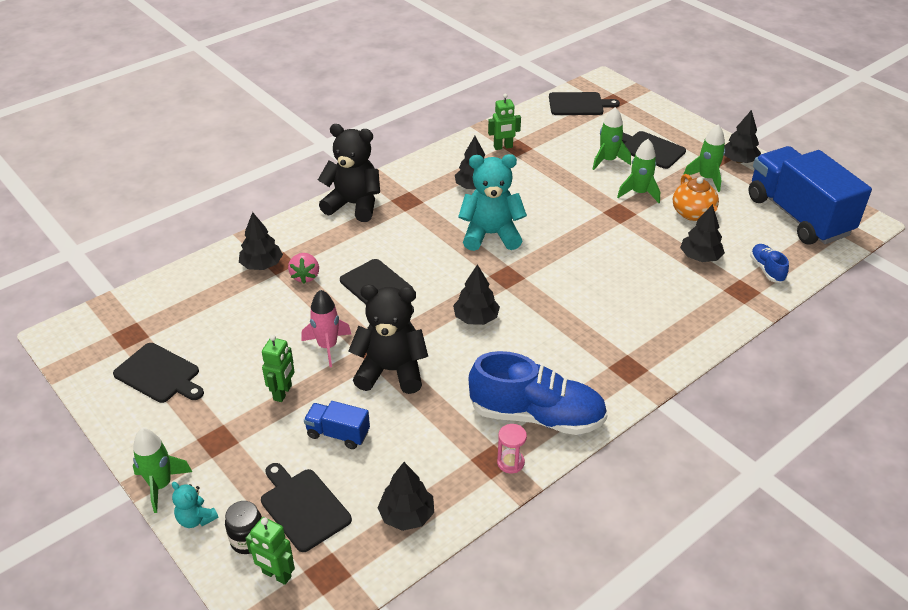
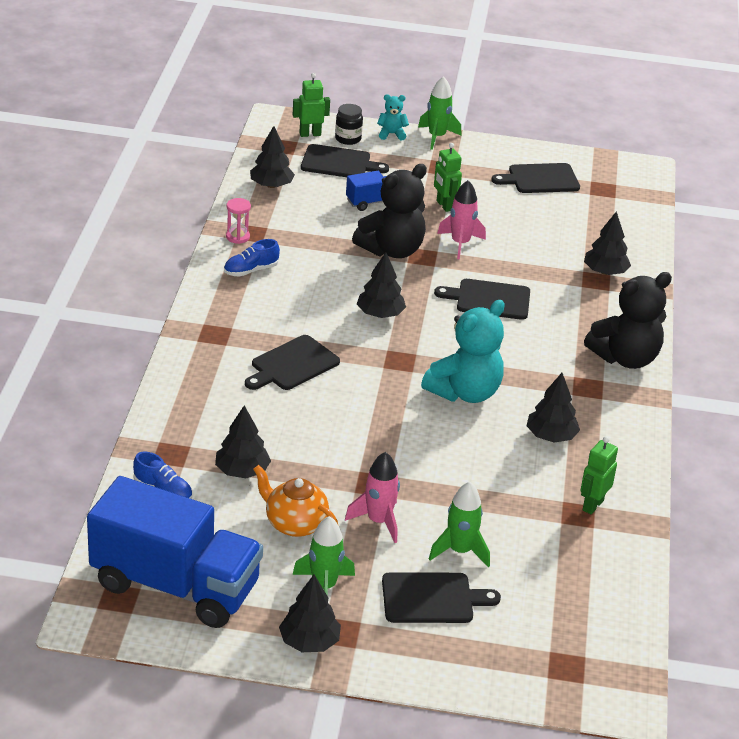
camera: 135 degrees right, 5 degrees down
pink strawberry [288,253,319,284] -> none
blue shoe [469,351,608,435] -> blue shoe [224,239,280,277], size x0.46
black cutting board [549,92,620,115] -> black cutting board moved to [245,335,340,390]
green rocket [617,139,660,203] -> pink rocket [345,452,400,543]

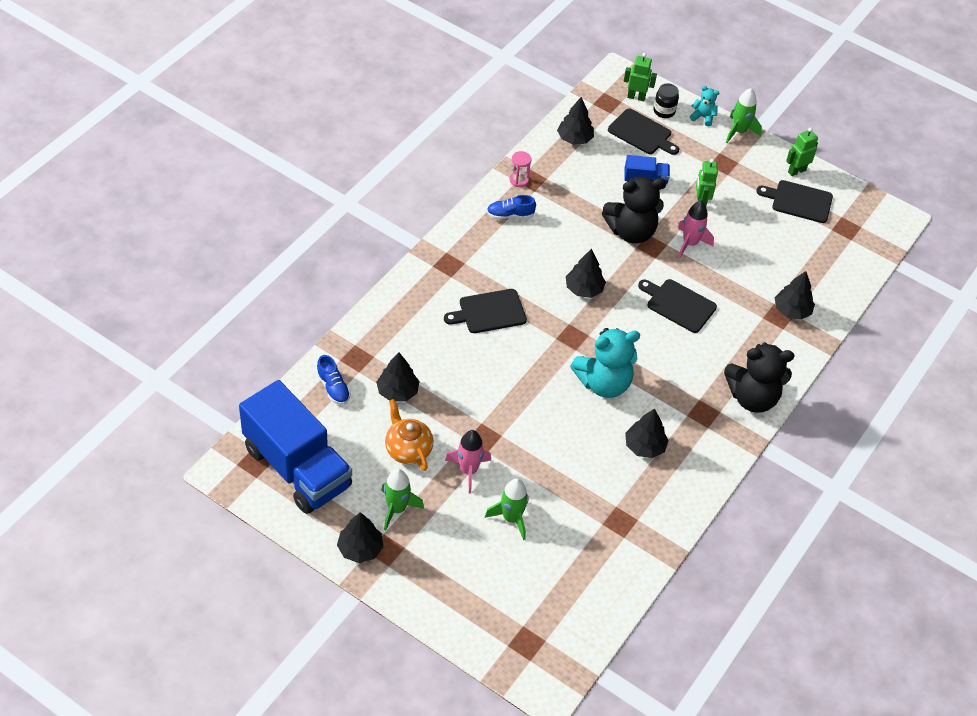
camera: 25 degrees right, 15 degrees up
black cutting board [382,572,501,623] -> none
green robot [580,436,618,514] -> green robot moved to [786,128,818,176]

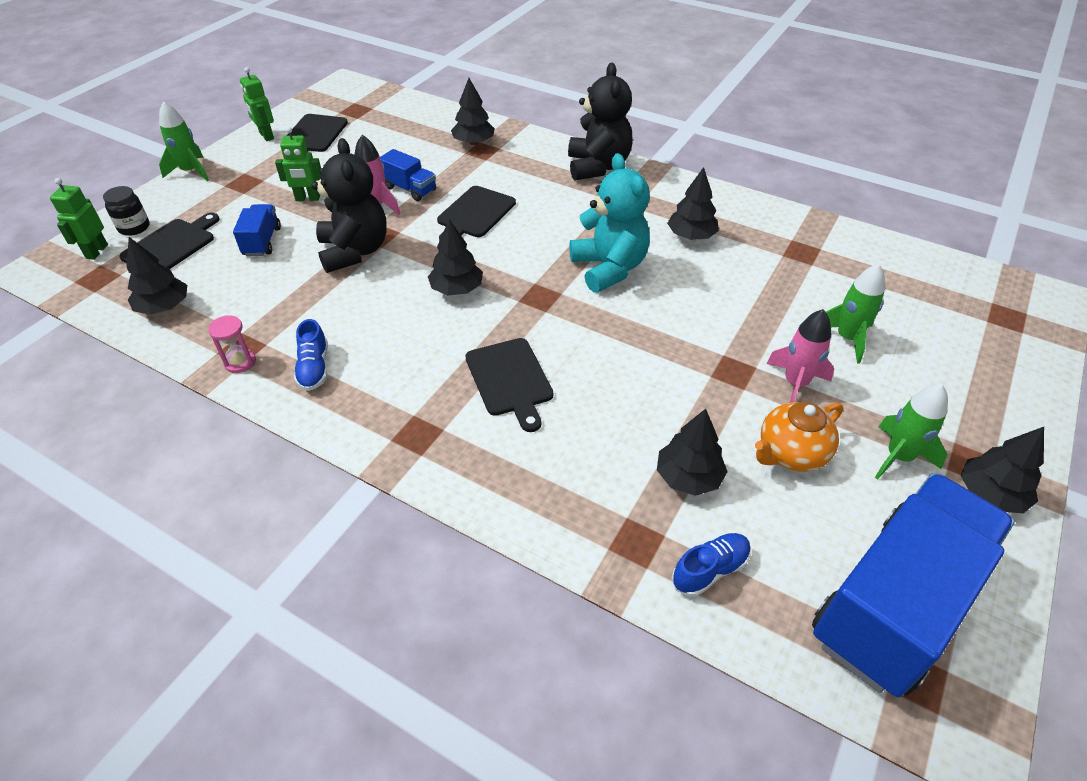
camera: 90 degrees left, 5 degrees down
turquoise teddy bear [690,86,719,126] -> none
none -> blue truck [380,149,436,201]

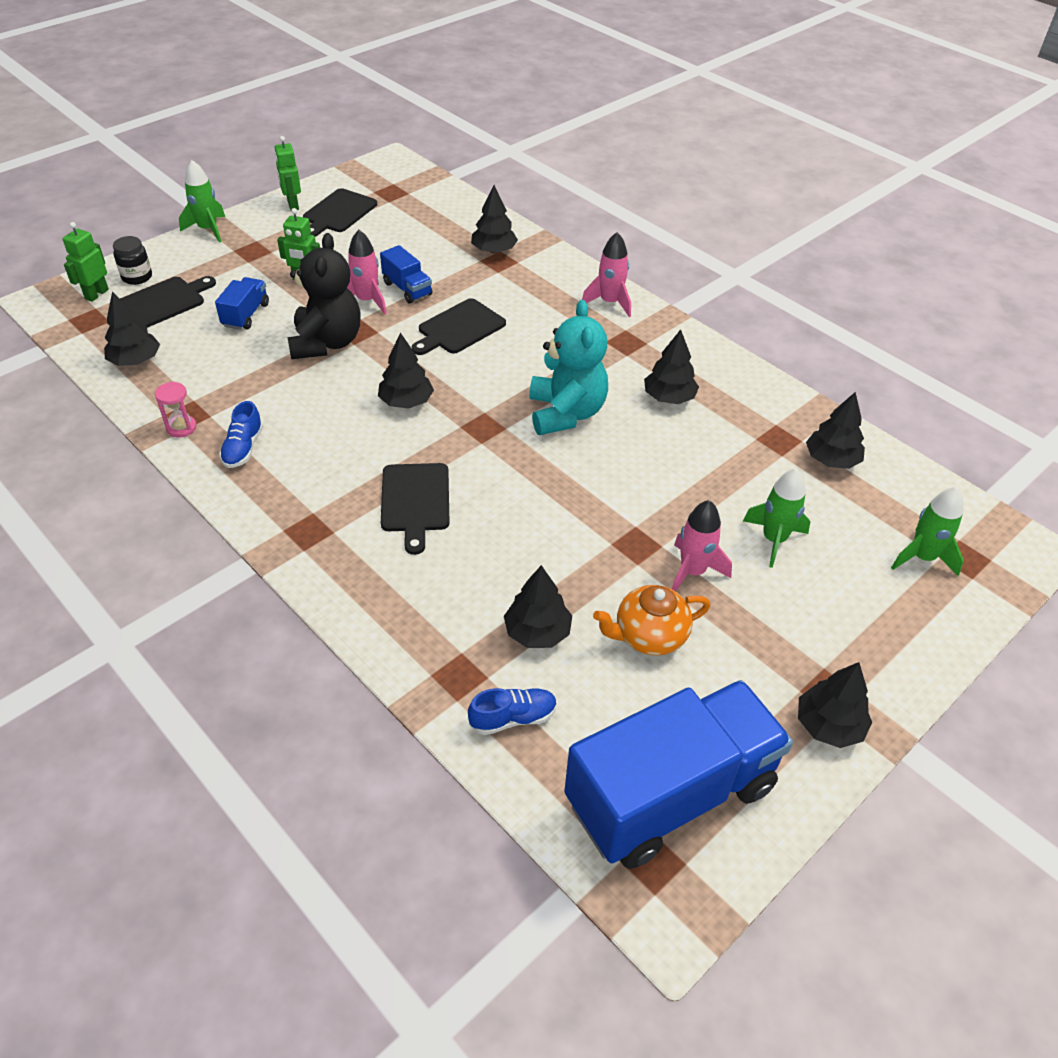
camera: 15 degrees right, 0 degrees up
black teddy bear [568,63,632,181] -> pink rocket [582,232,631,317]
green rocket [875,384,948,480] -> green rocket moved to [891,487,964,576]
none -> black tree [806,392,865,469]

